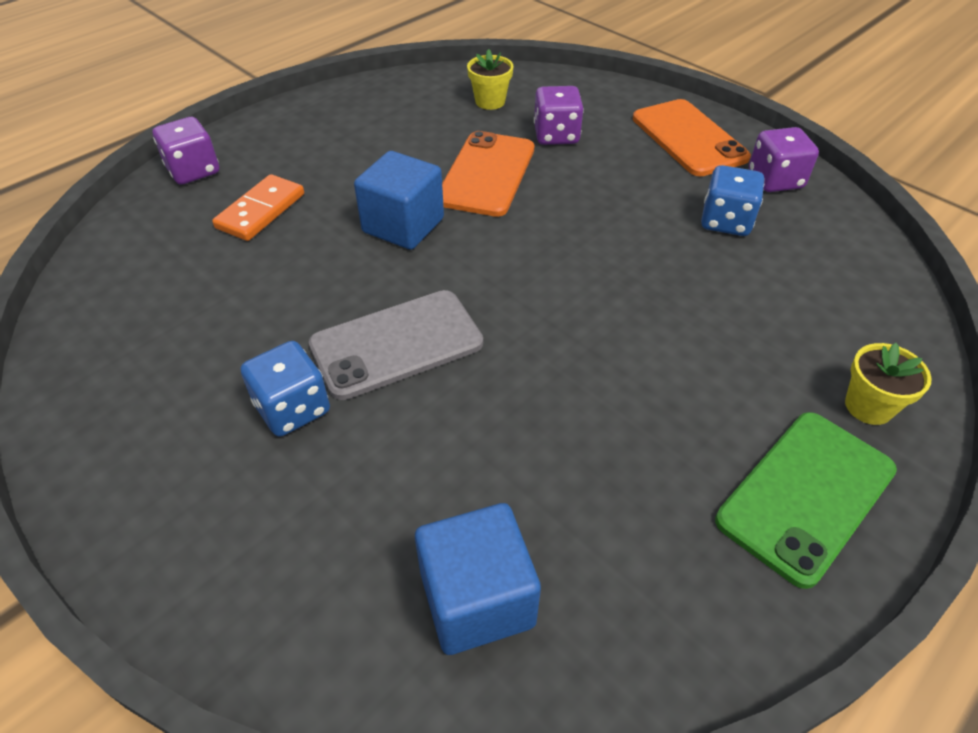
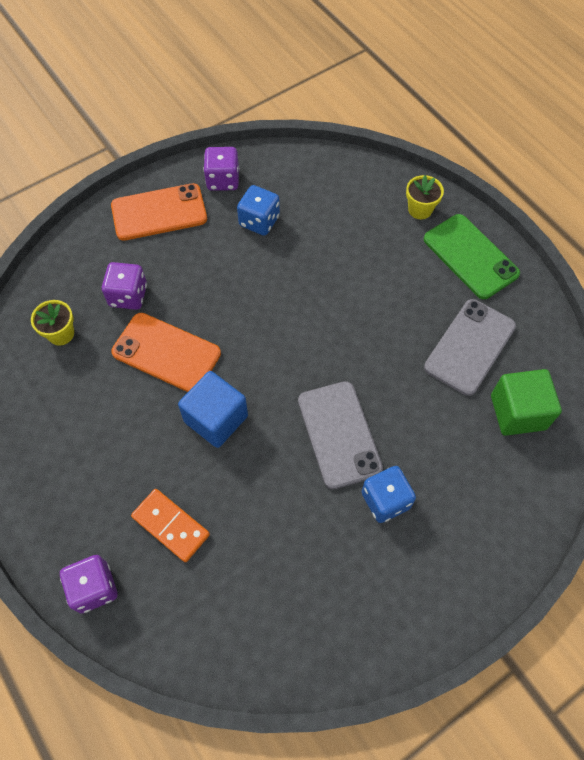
camera: 80 degrees left, 15 degrees up
blue cube [415,503,541,655] -> green cube [491,369,562,436]
none -> grey phone [424,299,516,396]

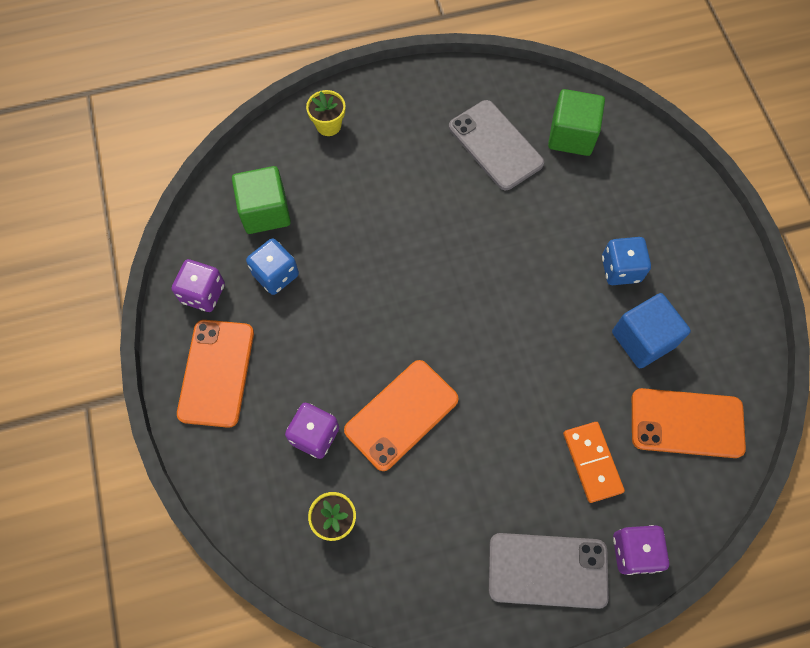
camera: 70 degrees left, 5 degrees up
orange domino [131,489,210,562] -> orange domino turned 75 degrees counterclockwise [563,422,625,503]
blue cube [178,371,248,448] -> blue cube moved to [612,293,691,368]
grey phone [298,381,383,489] -> grey phone moved to [489,533,609,609]
green phone [424,214,520,299] -> none
none -> green cube [232,166,291,234]
none -> orange phone [632,388,746,458]

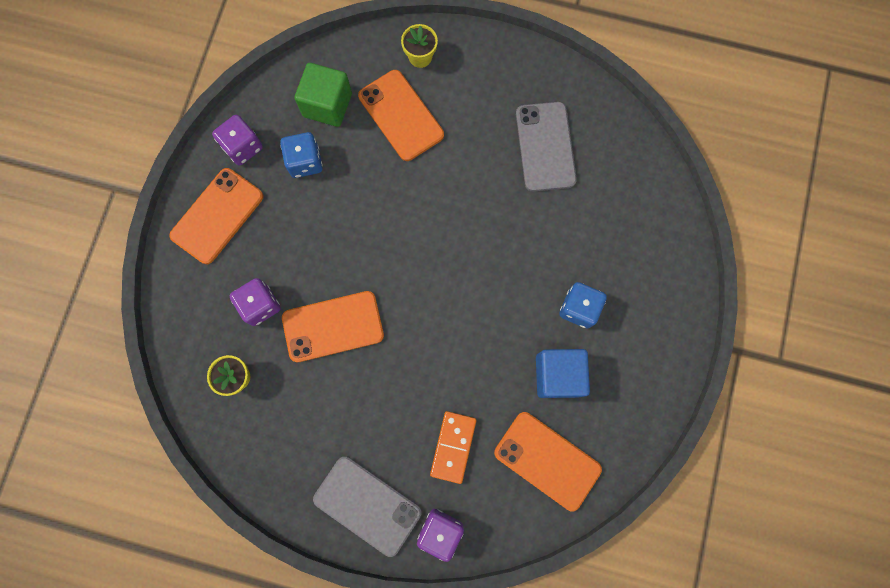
camera: 30 degrees right, 10 degrees up
green cube [548,89,605,156] -> none
none -> orange phone [358,70,444,161]

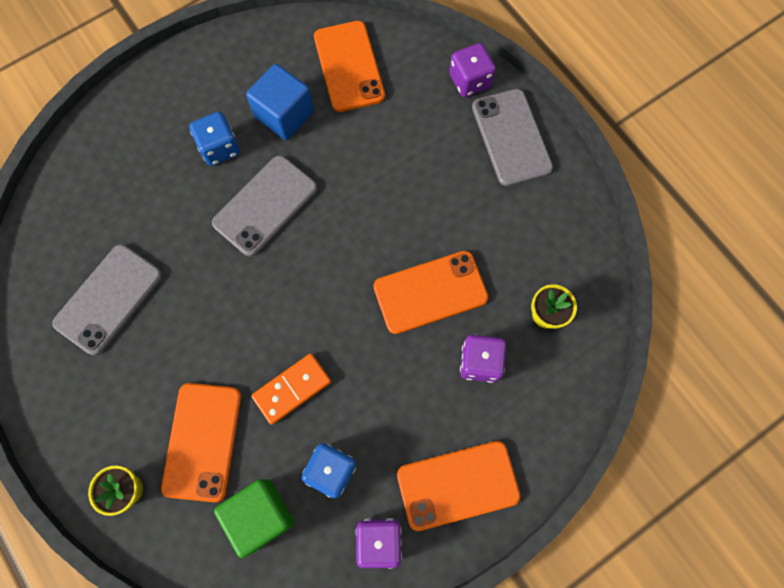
camera: 140 degrees left, 5 degrees down
orange phone [282,291,384,362] -> orange phone turned 45 degrees counterclockwise [373,251,488,334]
orange domino [430,411,477,484] -> orange domino moved to [251,353,331,425]
none -> grey phone [212,155,317,257]

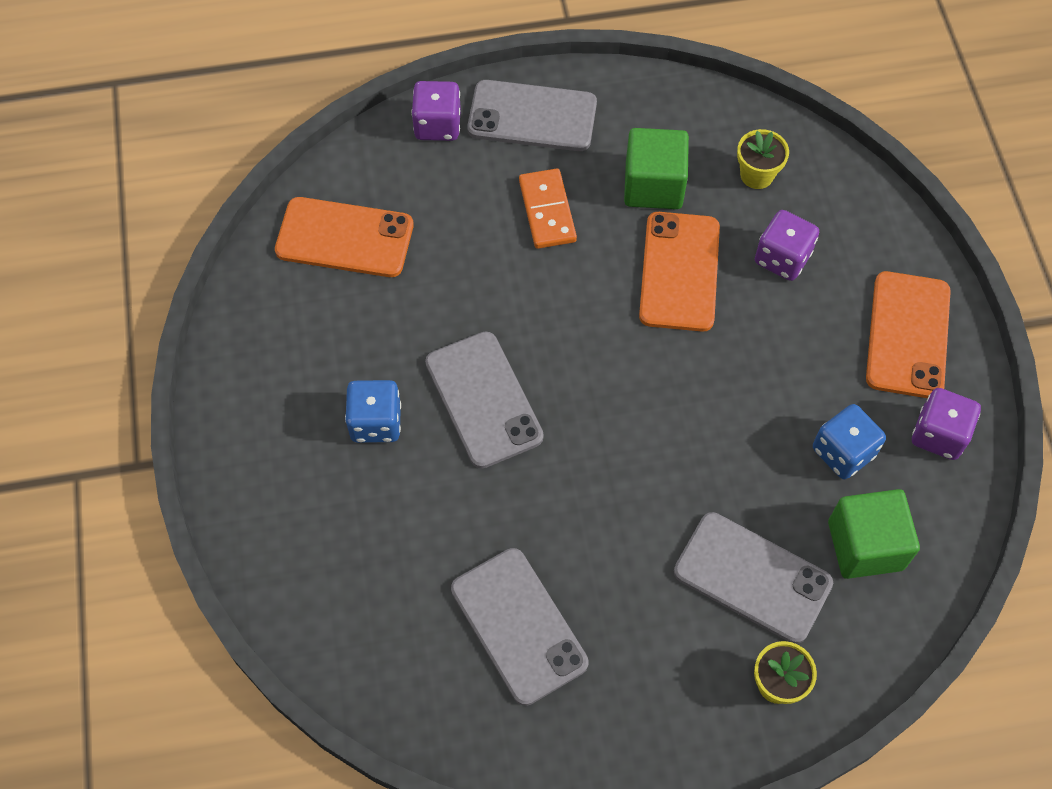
camera: 65 degrees left, 10 degrees down
orange phone [161,383,241,502] -> grey phone [674,512,833,644]
blue cube [246,64,314,140] -> none
orange domino [251,353,331,425] -> orange domino moved to [519,169,577,249]
none -> green cube [624,128,689,209]

